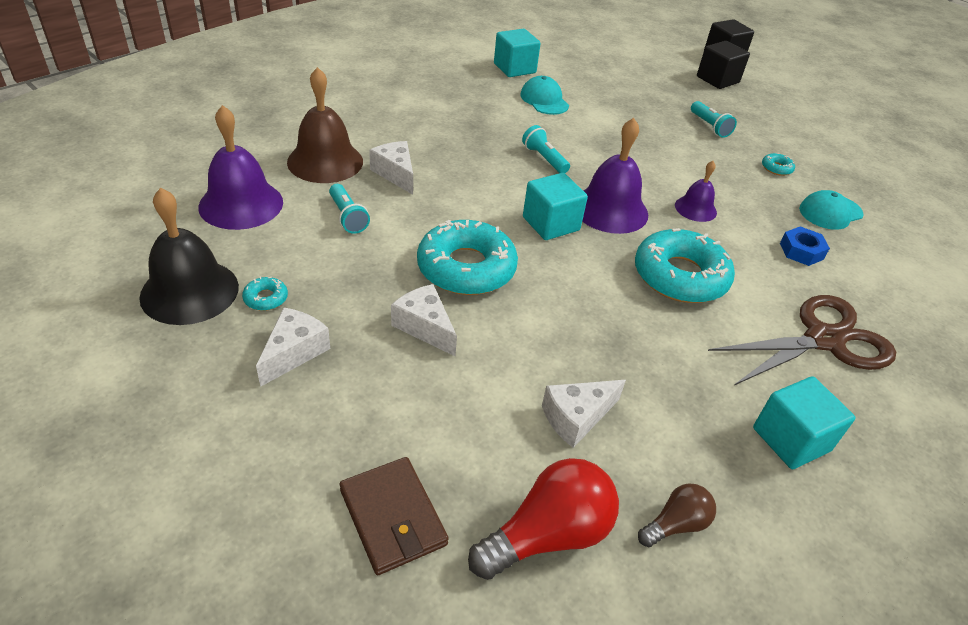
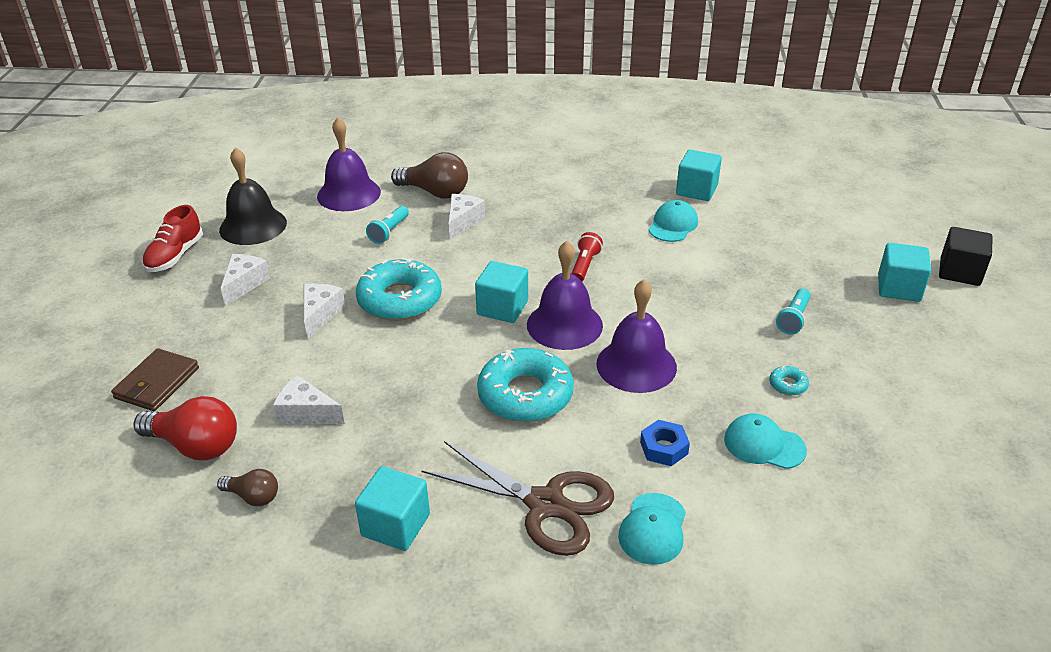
camera: 55 degrees right, 5 degrees down
turquoise donut [242,276,288,311] -> none
white cheese [256,307,330,387] -> white cheese turned 60 degrees counterclockwise [221,254,270,306]
brown bell [287,67,363,183] -> brown light bulb [391,152,468,199]
turquoise flashlight [522,125,570,173] -> red flashlight [571,232,603,281]
purple bell [675,161,717,222] -> purple bell [596,280,677,393], size x1.78
black cube [697,41,750,89] -> turquoise cube [878,243,931,302]
none -> red shoe [142,205,203,272]
none -> turquoise cap [618,493,686,565]

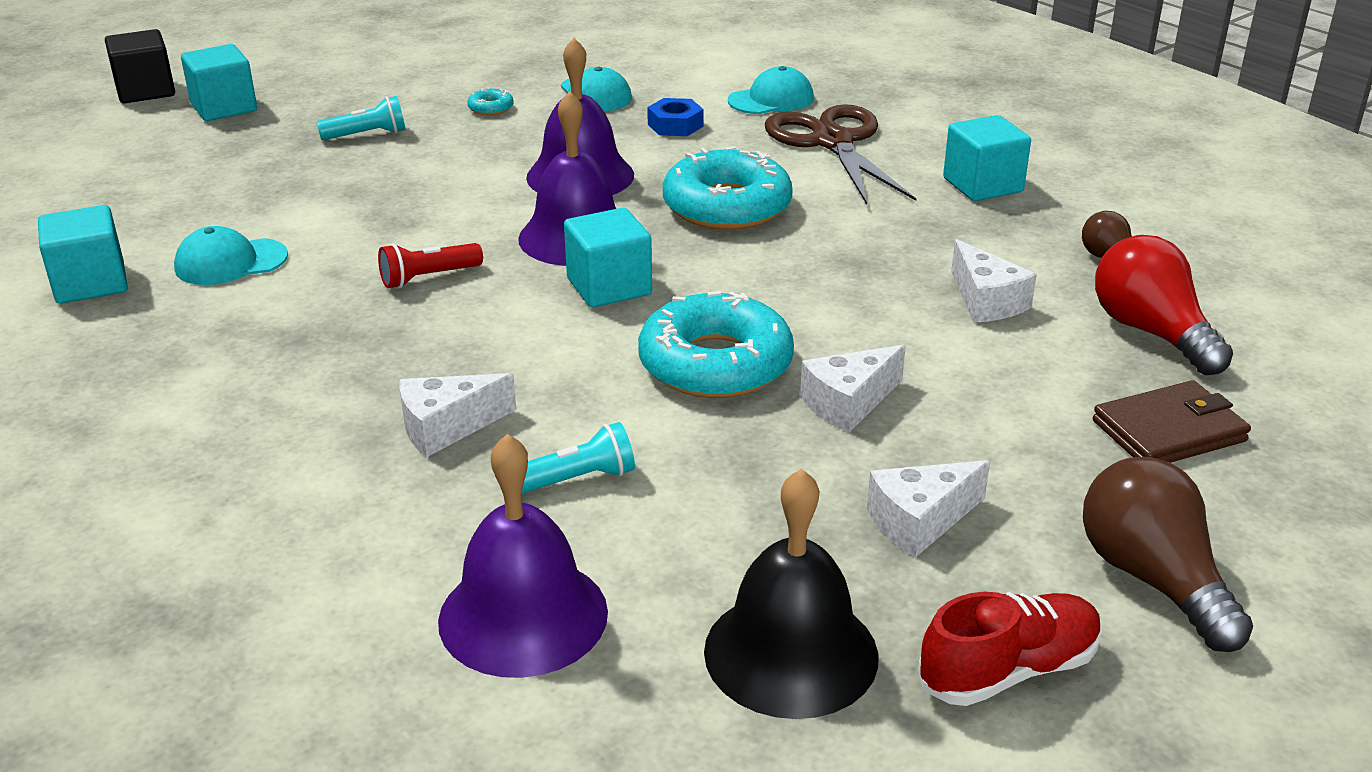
camera: 135 degrees left, 5 degrees down
brown light bulb [391,152,468,199] -> brown light bulb moved to [1083,457,1253,652]

